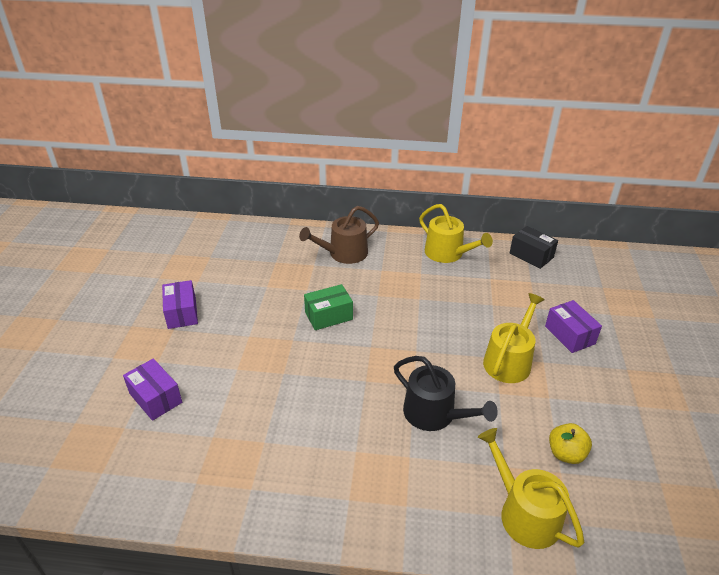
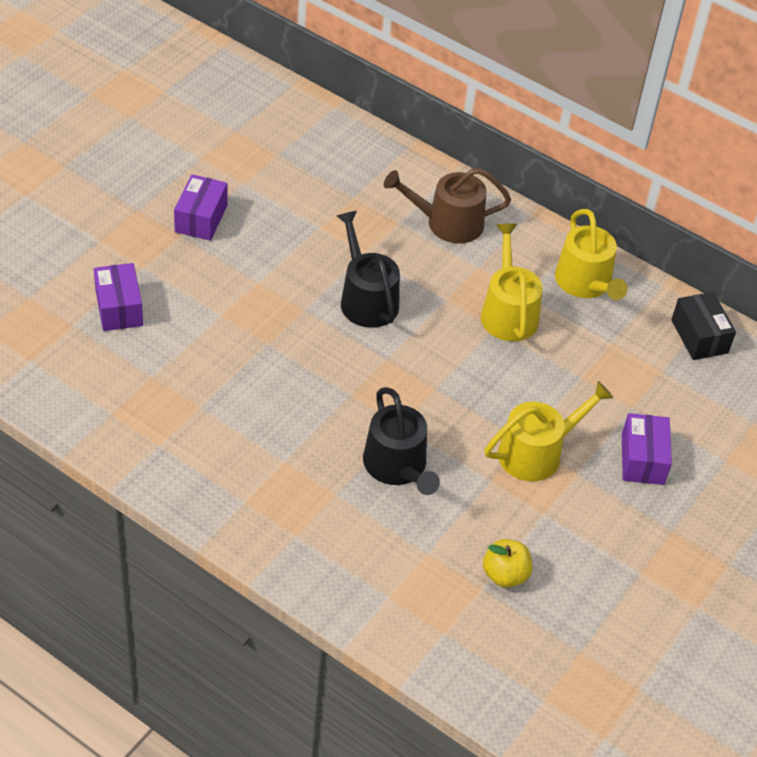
camera: 25 degrees right, 10 degrees up
green box [304,284,353,330] -> black watering can [337,211,400,328]
yellow watering can [478,428,584,549] -> yellow watering can moved to [481,224,543,341]

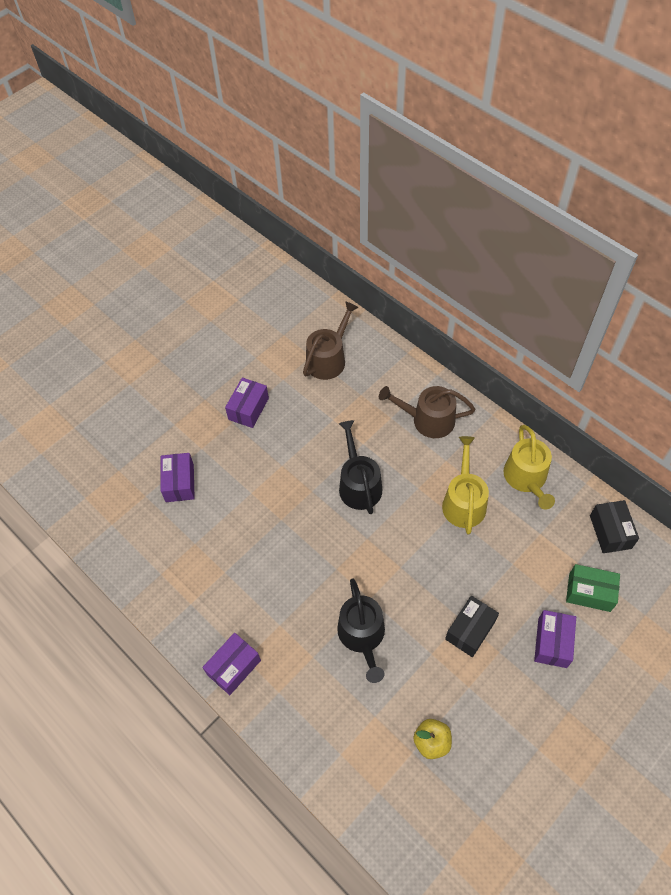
camera: 15 degrees right, 10 degrees up
yellow watering can [485,381,613,481] -> black box [445,596,499,657]
none -> purple box [202,633,261,695]
none -> brown watering can [303,301,359,380]
none -> green box [566,564,620,612]

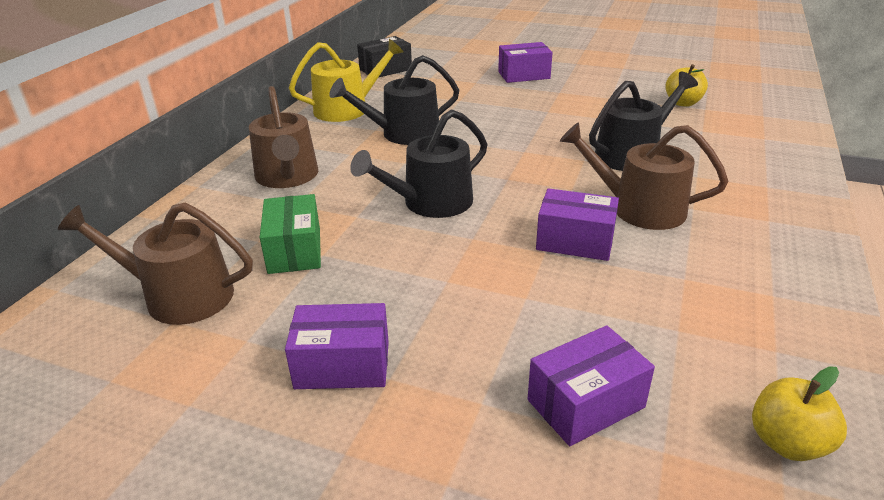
camera: 115 degrees left, 25 degrees down
purple box [202,633,261,695] -> purple box moved to [536,188,619,261]
yellow watering can [442,436,489,534] -> black watering can [329,55,459,145]
black box [445,596,499,657] -> none
green box [566,564,620,612] -> green box moved to [260,194,321,274]
none -> brown watering can [560,122,728,230]
none -> yellow apple [752,366,847,461]

